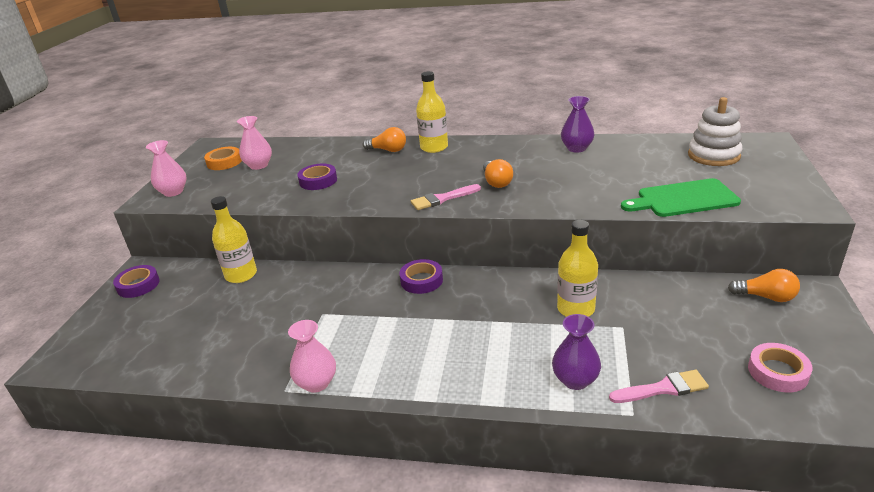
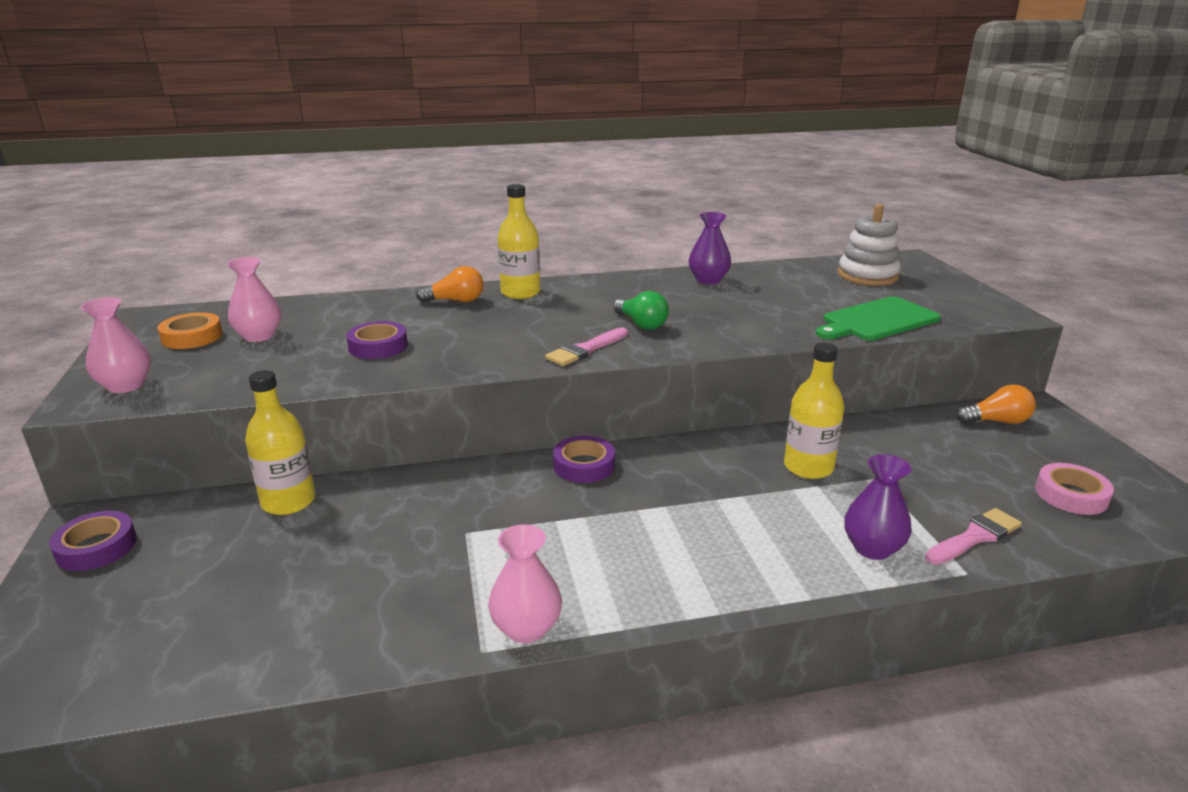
camera: 25 degrees left, 5 degrees down
orange light bulb [483,159,513,188] -> green light bulb [613,291,669,330]

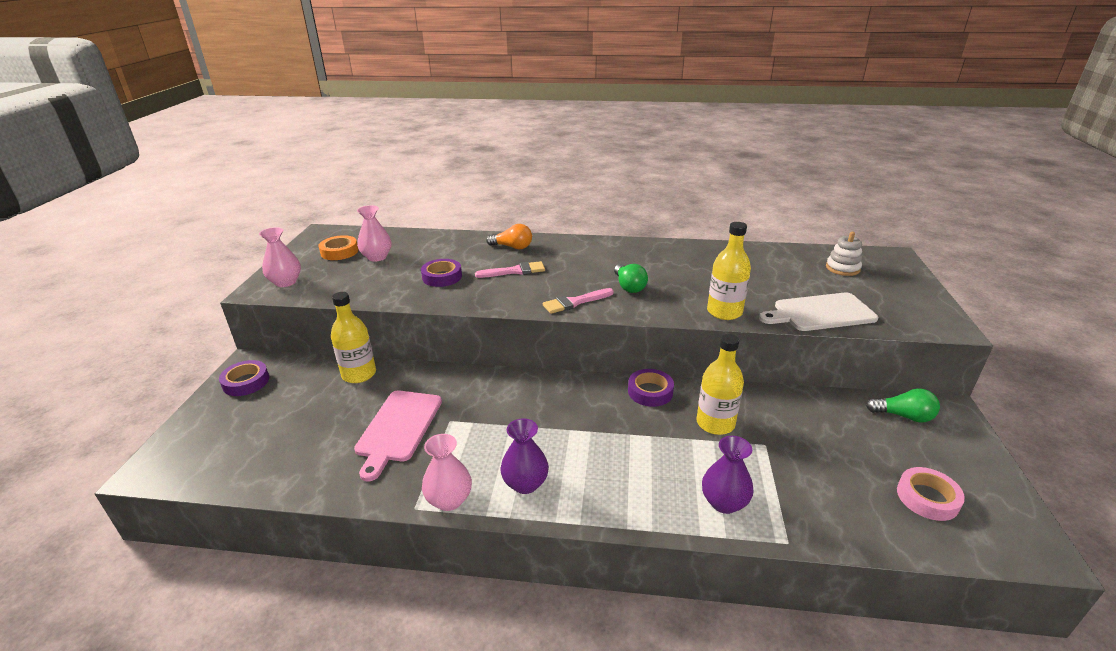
camera: 20 degrees right, 5 degrees up
yellow bottle [498,184,540,299] -> yellow bottle moved to [707,222,751,320]
purple tape [553,436,615,483] -> purple tape moved to [628,369,674,407]
purple vase [688,212,731,284] -> purple vase moved to [500,418,549,494]
green cutting board [816,296,941,340] -> white cutting board [759,292,878,331]
white stacking toy [838,204,901,286] -> white stacking toy [826,232,862,276], size x0.66
pink brush [925,508,1022,565] -> pink brush moved to [475,261,545,278]
orange light bulb [956,384,1036,424] -> green light bulb [866,388,940,422]
none -> pink cutting board [354,390,442,481]

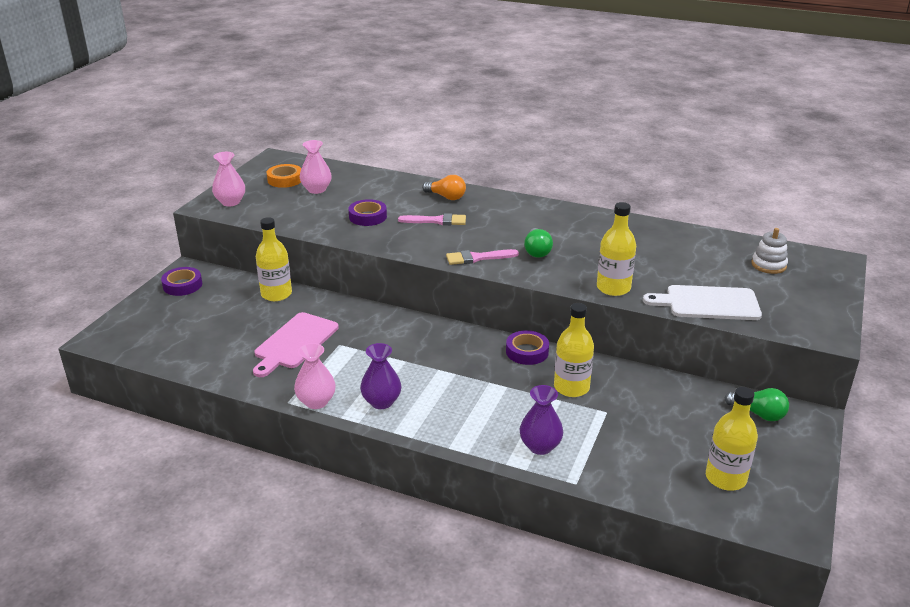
camera: 15 degrees right, 0 degrees up
pink tape [897,467,965,521] -> yellow bottle [706,387,758,490]

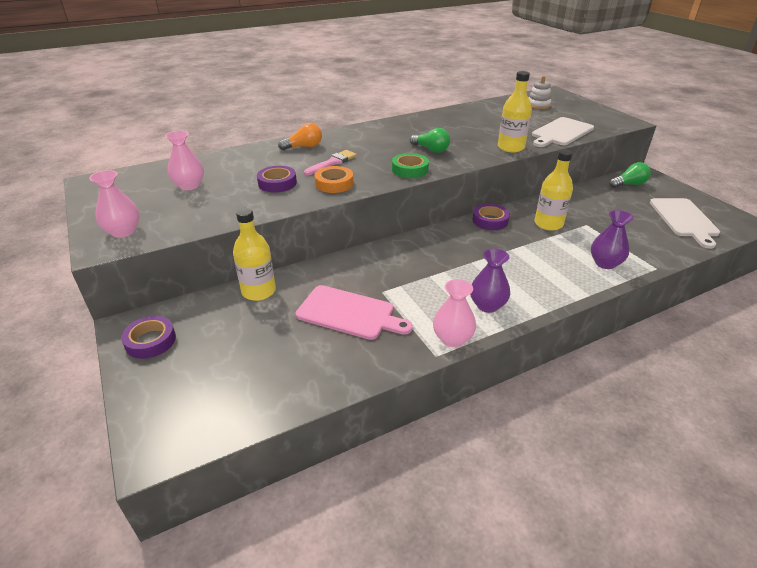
camera: 50 degrees left, 5 degrees up
pink cutting board [253,312,339,377] -> pink cutting board turned 45 degrees counterclockwise [296,285,413,340]
orange tape [267,164,301,188] -> orange tape moved to [315,166,353,193]
pink brush [446,249,519,265] -> green tape [392,153,429,178]
yellow bottle [706,387,758,490] -> white cutting board [650,198,720,249]

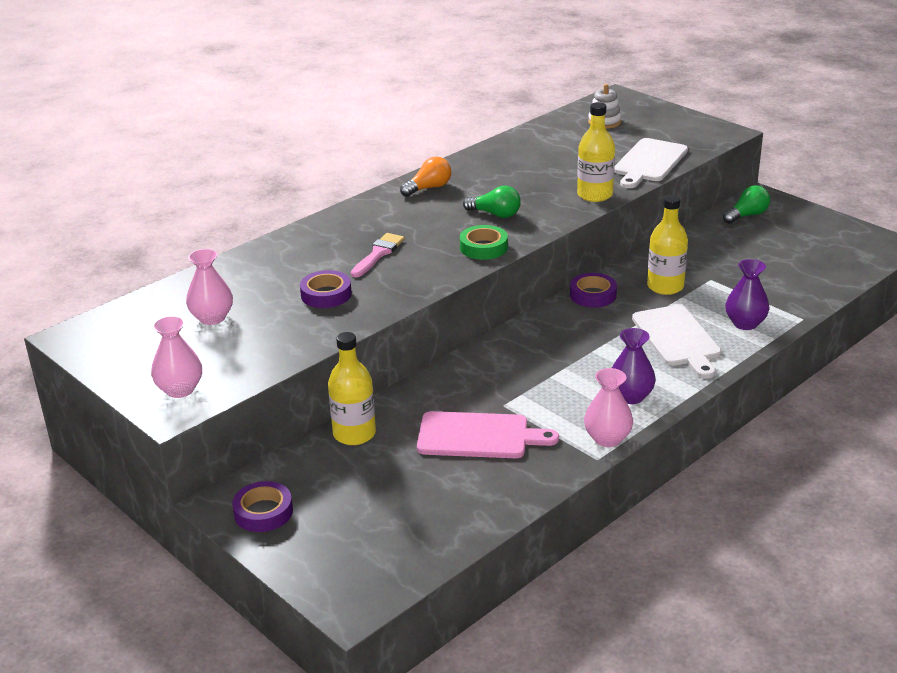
camera: 15 degrees left, 5 degrees down
orange light bulb [278,123,322,150] -> orange light bulb moved to [400,156,451,197]
orange tape [315,166,353,193] -> none
white cutting board [650,198,720,249] -> white cutting board moved to [632,305,721,379]

